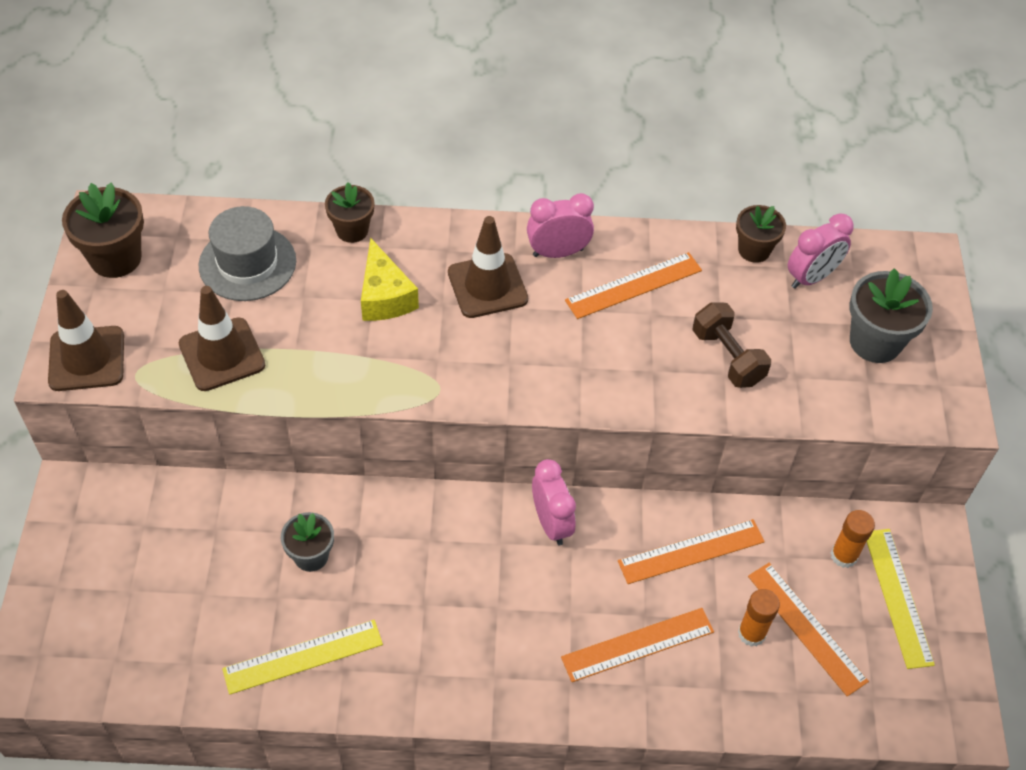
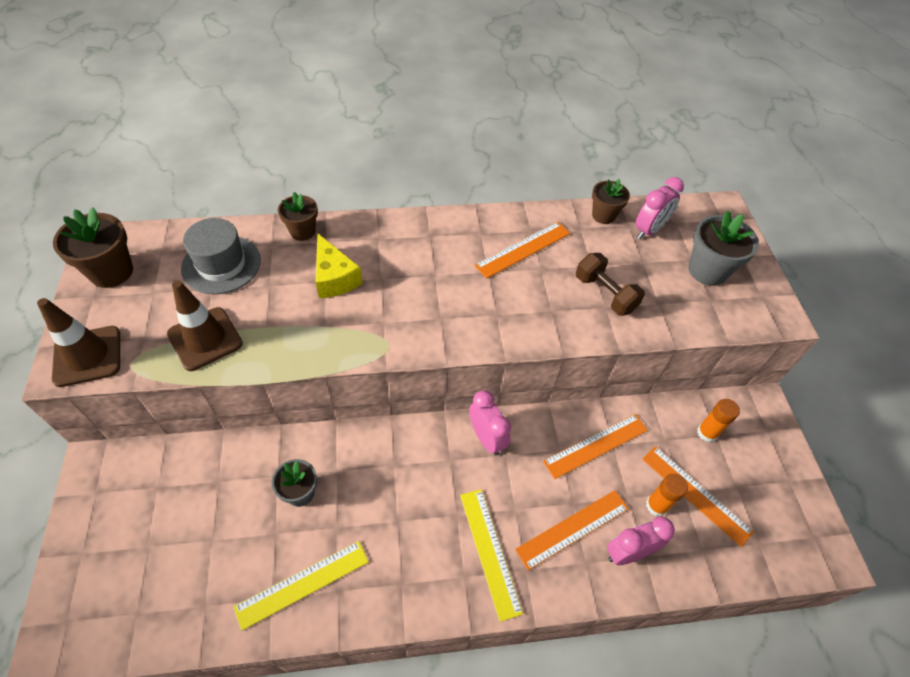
camera: 10 degrees left, 0 degrees up
brown traffic cone [448,216,528,318] -> none
pink clock [527,193,594,258] -> pink clock moved to [607,516,675,565]
yellow ruler [867,529,935,669] -> yellow ruler moved to [460,489,523,622]

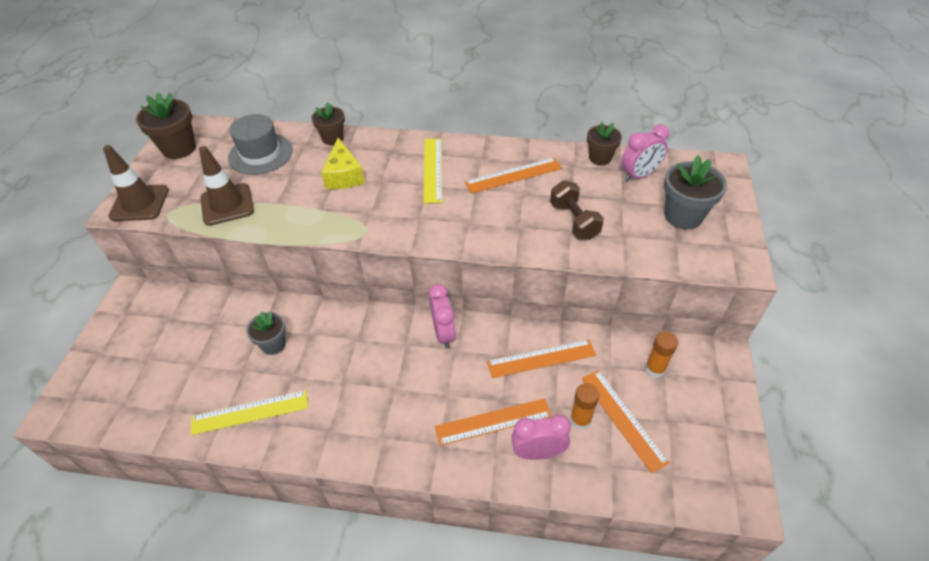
camera: 20 degrees right, 5 degrees down
yellow ruler [460,489,523,622] -> yellow ruler moved to [423,138,442,203]

